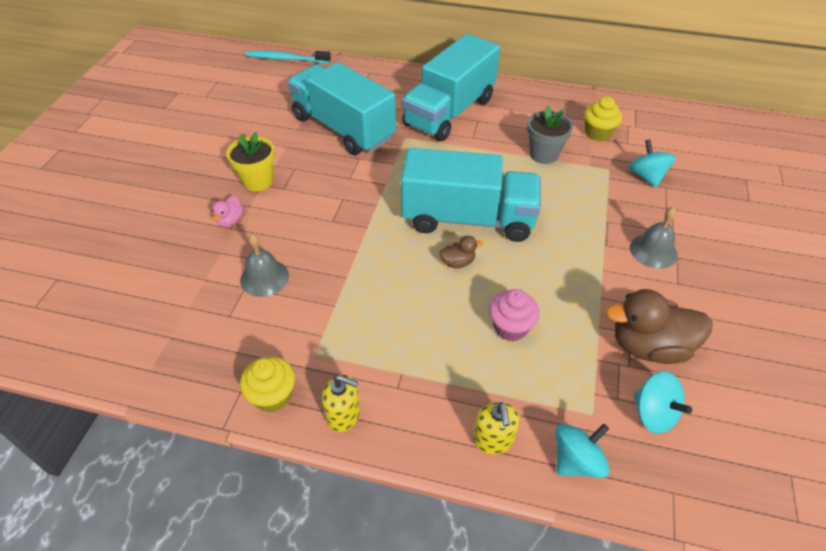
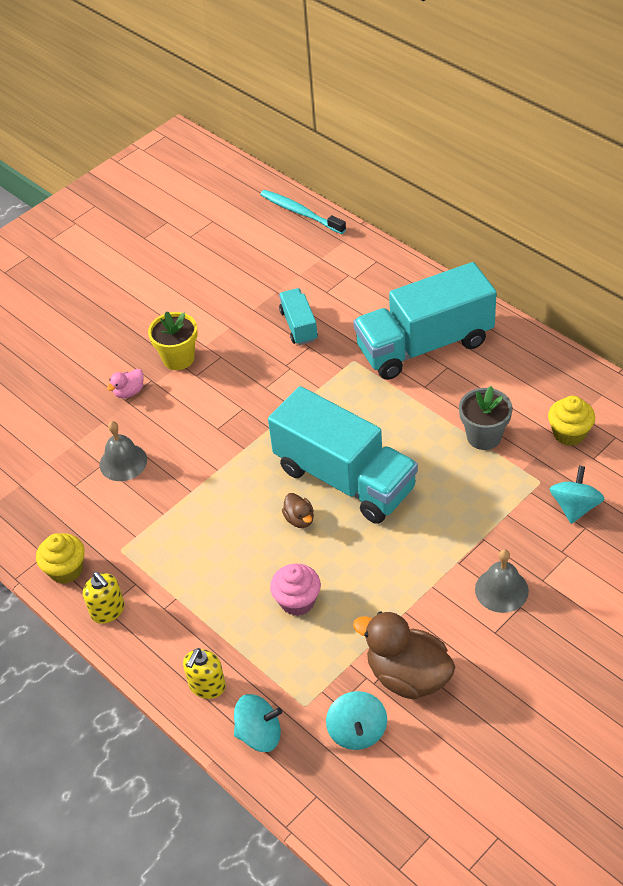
camera: 35 degrees right, 0 degrees up
turquoise truck [287,62,396,155] -> turquoise truck [279,288,318,345], size x0.47
brown duck [439,236,483,268] -> brown duck turned 45 degrees clockwise [282,493,314,528]

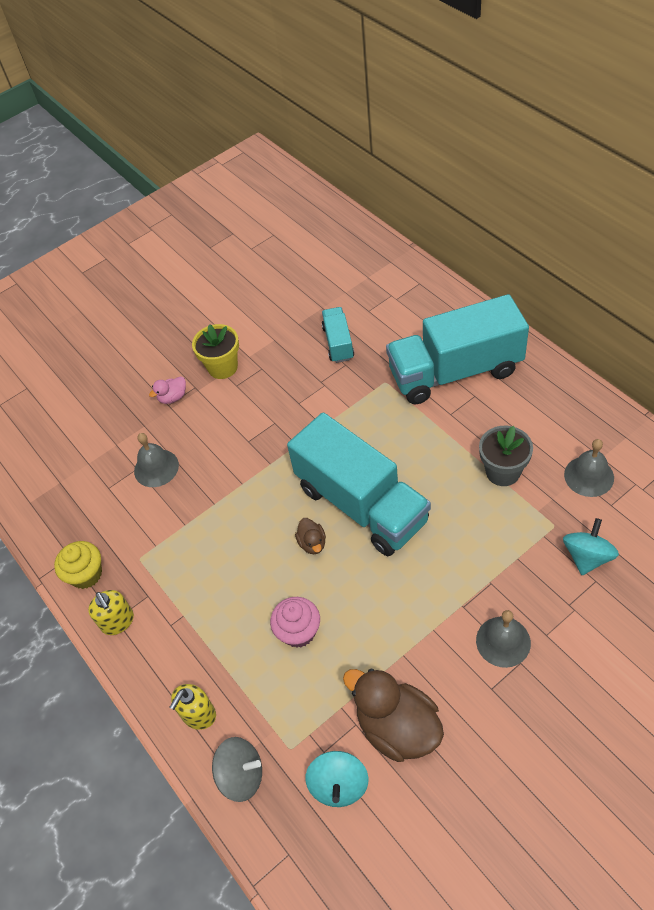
camera: 10 degrees right, 5 degrees up
turquoise spinning top [234,694,282,752] -> grey spinning top [212,737,262,802]
turquoise toothbrush [260,190,346,234] -> none
yellow cupcake [548,396,595,446] -> grey bell [564,439,614,497]

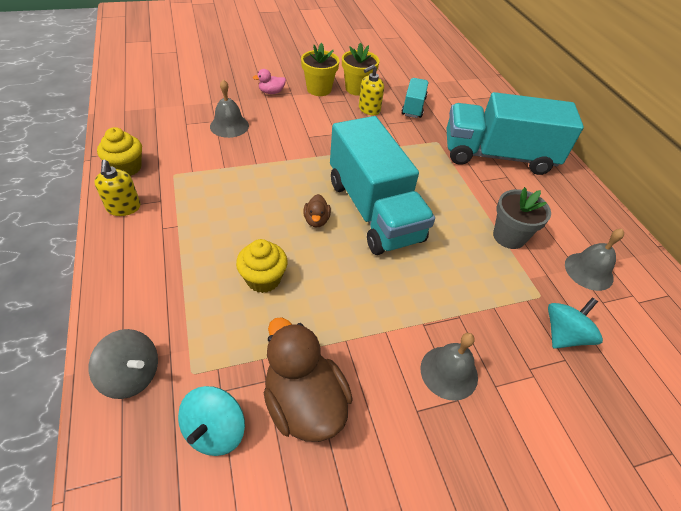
camera: 10 degrees right, 5 degrees down
yellow soap dispenser [169,684,216,730] -> yellow soap dispenser moved to [359,64,384,115]
pink cupcake [270,597,320,648] -> yellow cupcake [236,239,288,293]
none -> yellow flower pot [342,43,380,96]

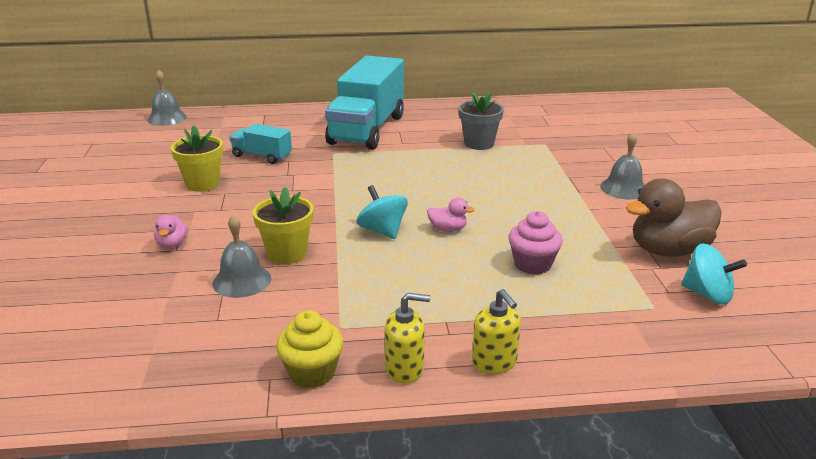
camera: 75 degrees left, 20 degrees down
grey spinning top [89,329,158,399] -> none
yellow cupcake [236,239,288,293] -> pink cupcake [509,211,563,275]
yellow flower pot [301,43,340,96] -> yellow flower pot moved to [253,187,314,264]
brown duck [303,194,331,227] -> pink duck [427,197,475,232]
turquoise truck [330,116,435,255] -> none
yellow soap dispenser [359,64,384,115] -> yellow soap dispenser moved to [472,289,521,374]
turquoise spinning top [548,298,603,349] -> turquoise spinning top moved to [357,185,408,239]
grey bell [565,229,624,291] -> grey bell moved to [147,70,187,126]

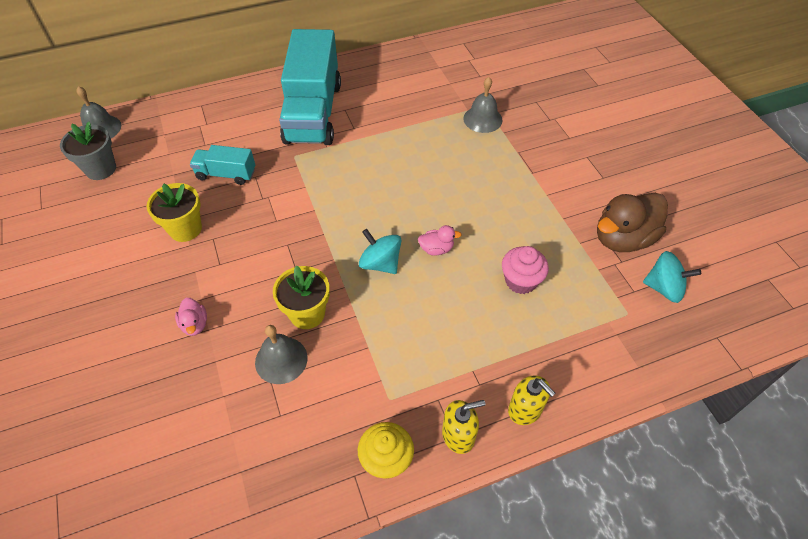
camera: 15 degrees left, 25 degrees up
grey flower pot [458,92,504,150] -> grey flower pot moved to [60,122,116,180]
grey bell [600,132,645,200] -> grey bell moved to [463,77,503,133]

